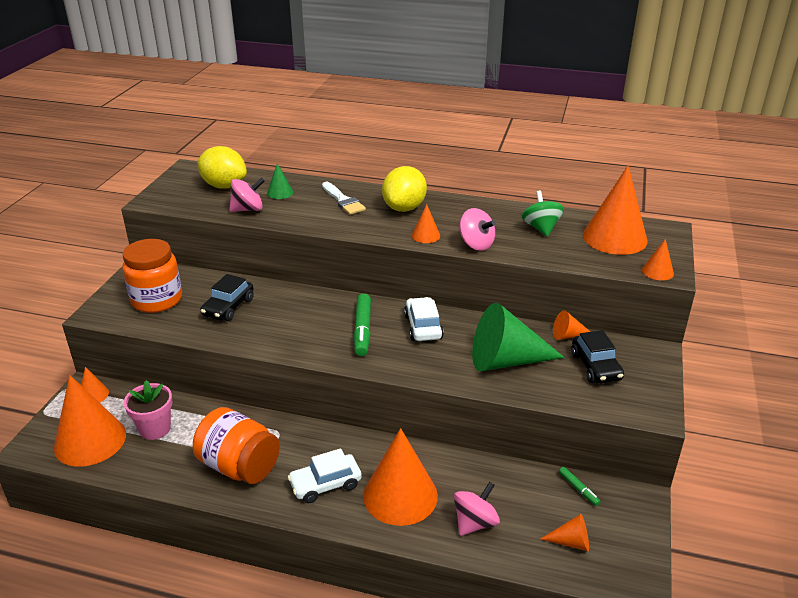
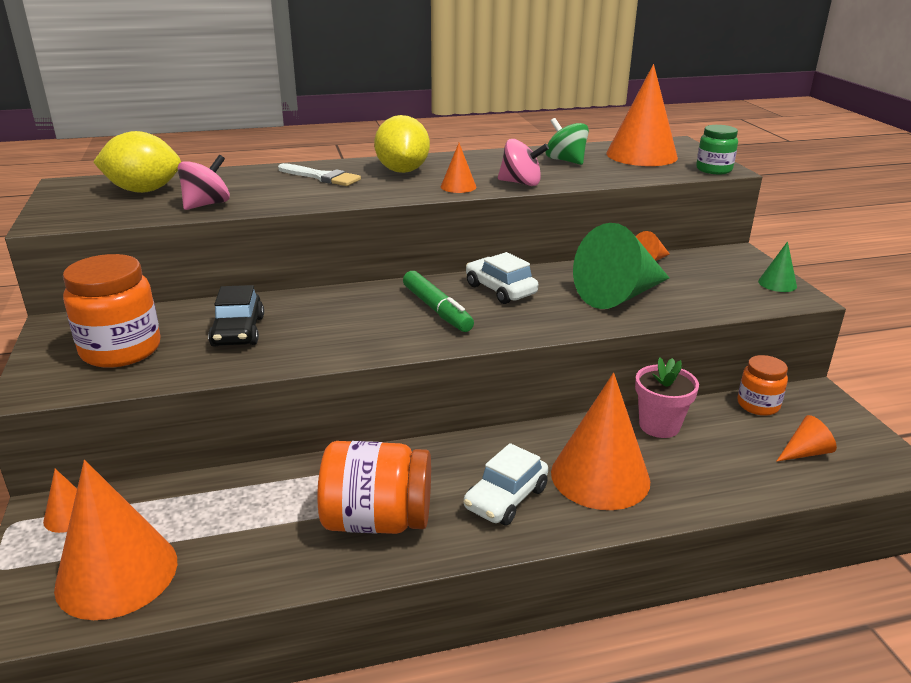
camera: 30 degrees left, 5 degrees down
pink flower pot [124,380,173,440] -> pink flower pot moved to [635,357,699,438]
green cone [267,163,293,199] -> green cone moved to [758,241,797,292]
pink spinning top [454,481,500,536] -> none
green marker [559,467,601,506] -> orange jar [738,355,788,416]
black car [571,330,624,383] -> none
orange cone [642,239,674,280] -> green jar [696,125,738,174]

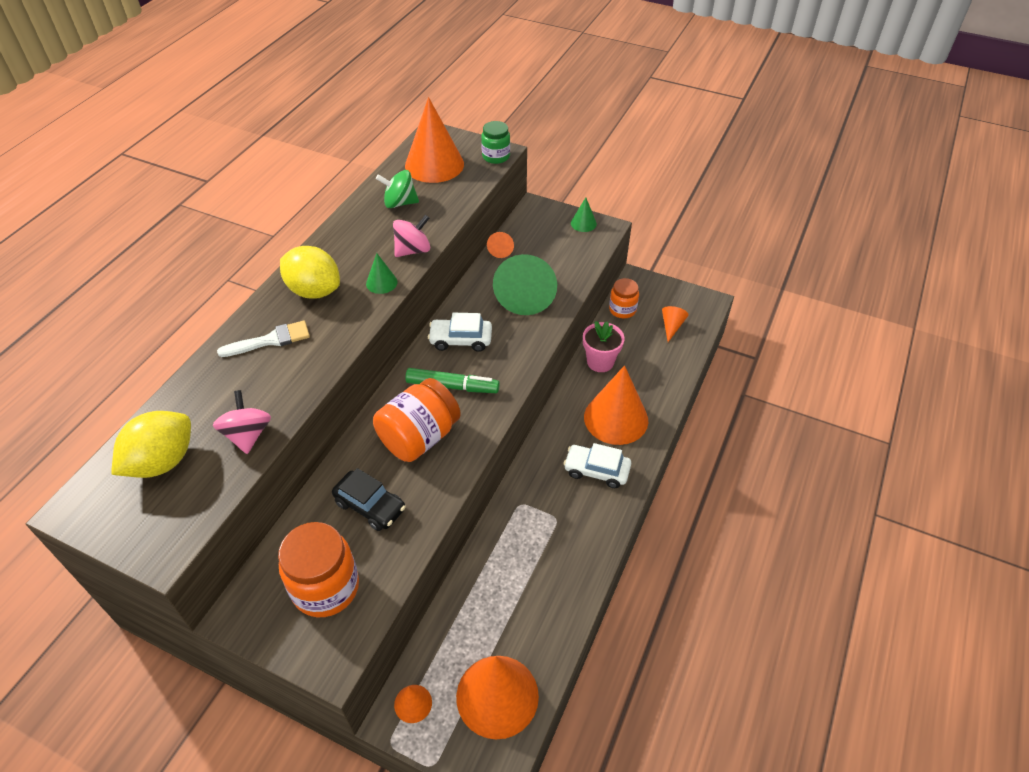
camera: 50 degrees left, 20 degrees up
orange jar [317,441,431,534] -> orange jar moved to [373,378,461,462]
orange cone [441,143,476,193] -> green cone [366,253,398,294]
white car [464,443,548,525] -> white car turned 120 degrees clockwise [563,443,631,488]

